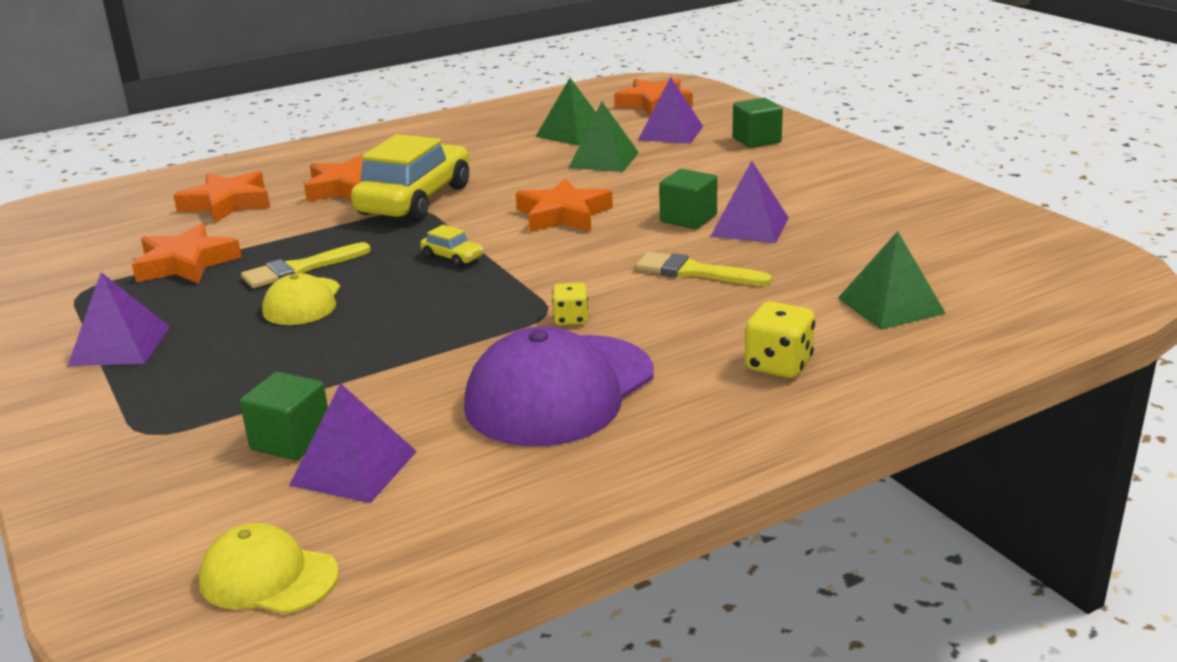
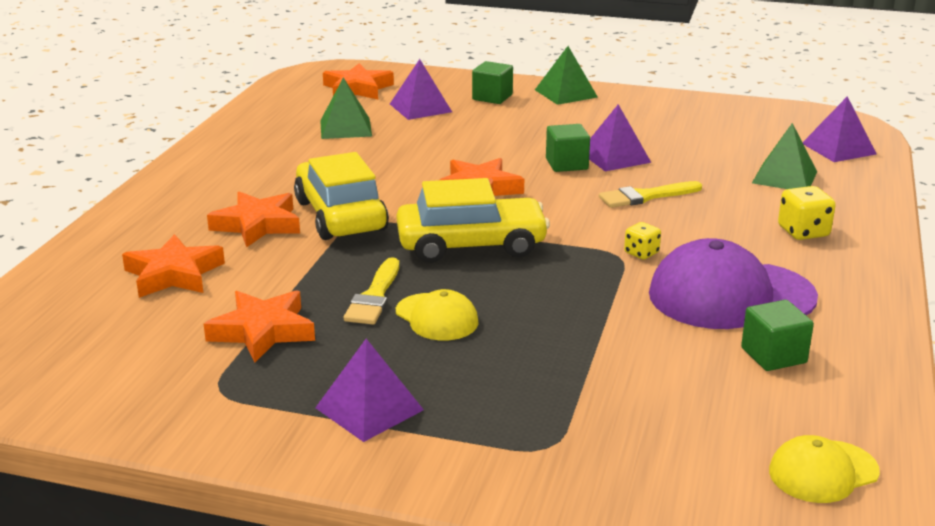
camera: 45 degrees left, 0 degrees up
green cube [240,372,328,460] -> green cube moved to [741,300,814,371]
purple pyramid [289,383,417,503] -> purple pyramid moved to [802,96,877,162]
yellow car [420,225,484,267] -> yellow car [397,178,550,263], size x2.46
purple cap [464,326,653,446] -> purple cap turned 90 degrees clockwise [649,238,818,329]
green pyramid [568,102,639,172] -> green pyramid moved to [535,46,598,105]

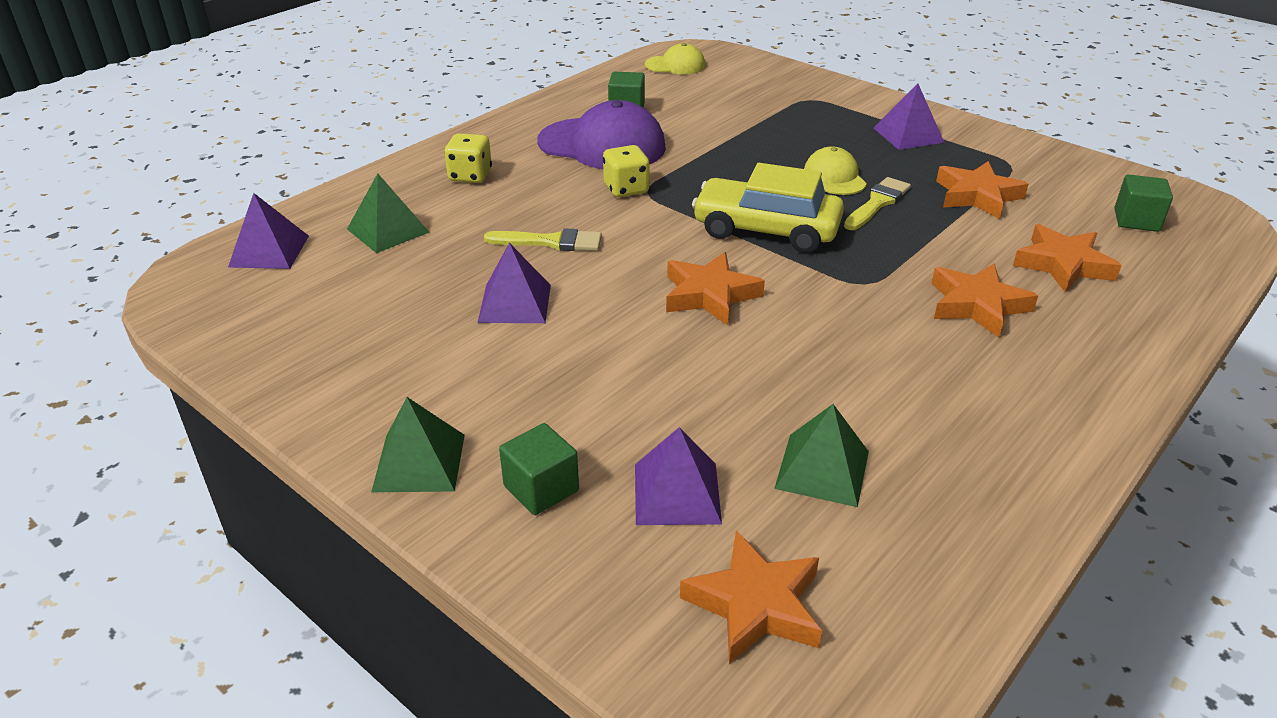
camera: 155 degrees left, 10 degrees up
yellow car [294,152,389,240] -> none
green cube [546,124,590,172] -> green cube moved to [1114,174,1173,232]
yellow dice [624,222,661,259] -> yellow dice [603,145,650,197], size x1.55

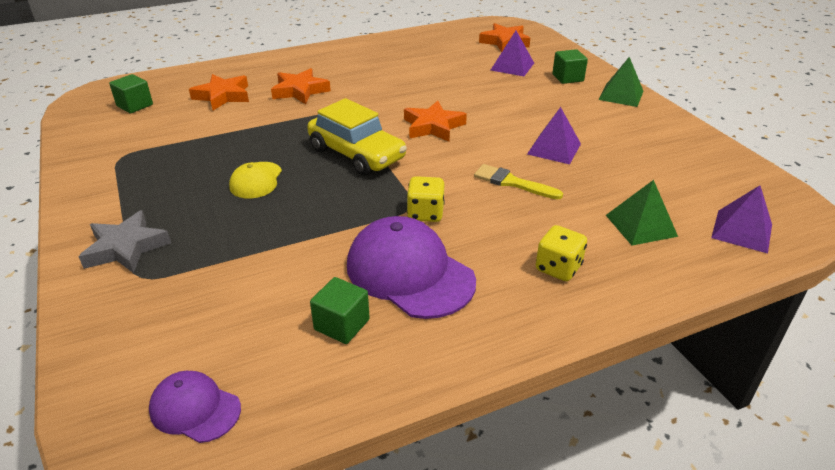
camera: 155 degrees left, 0 degrees up
yellow cap [645,43,706,74] -> purple cap [149,371,241,443]
green pyramid [774,404,869,507] -> none
yellow brush [844,177,911,230] -> none
purple pyramid [874,83,944,150] -> none
orange star [936,161,1029,219] -> none
none -> grey star [78,210,171,273]

